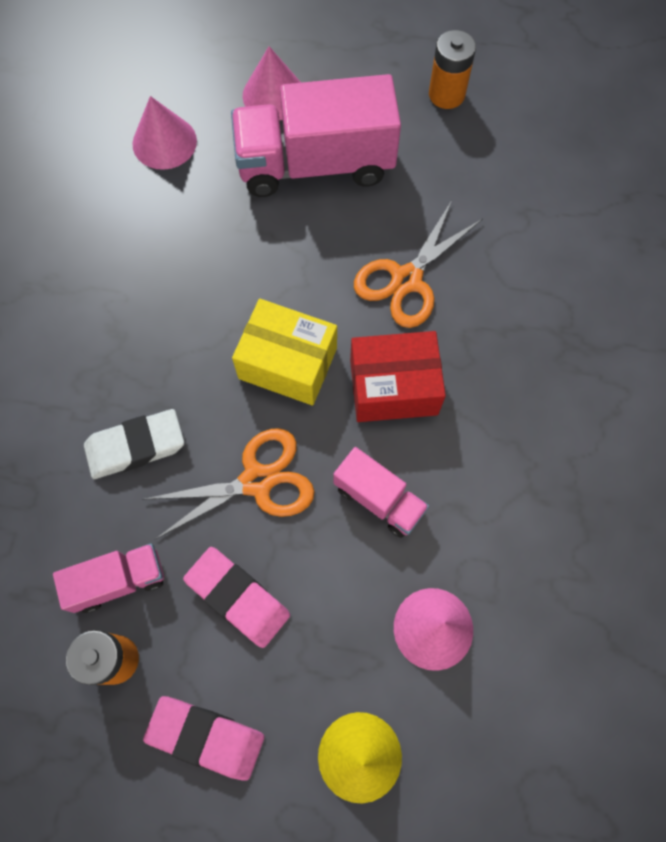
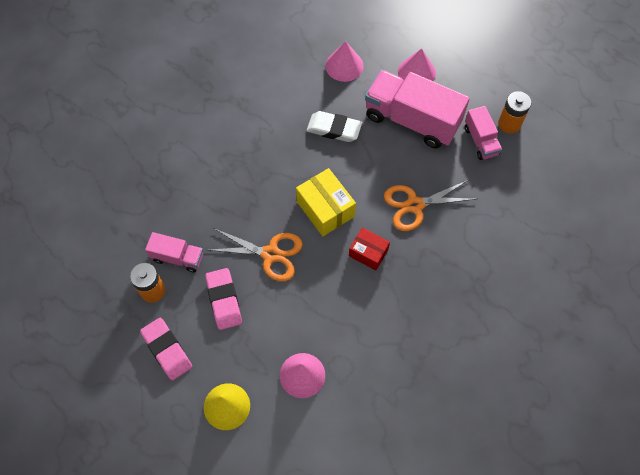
camera: 35 degrees right, 5 degrees down
white eraser [84,409,184,479] -> white eraser moved to [306,111,362,142]
pink truck [333,447,429,538] -> pink truck moved to [465,106,502,160]
red box [350,331,446,422] -> red box [349,228,390,270], size x0.65

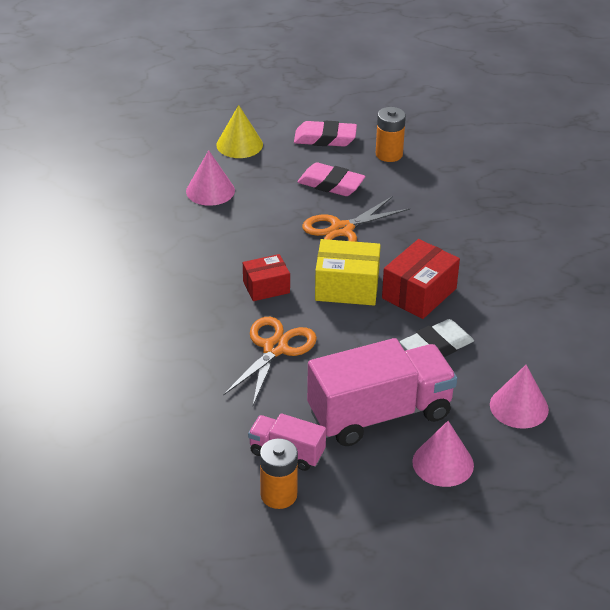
camera: 130 degrees right, 25 degrees down
pink truck [145,232,203,272] -> none
none -> red box [382,239,460,319]

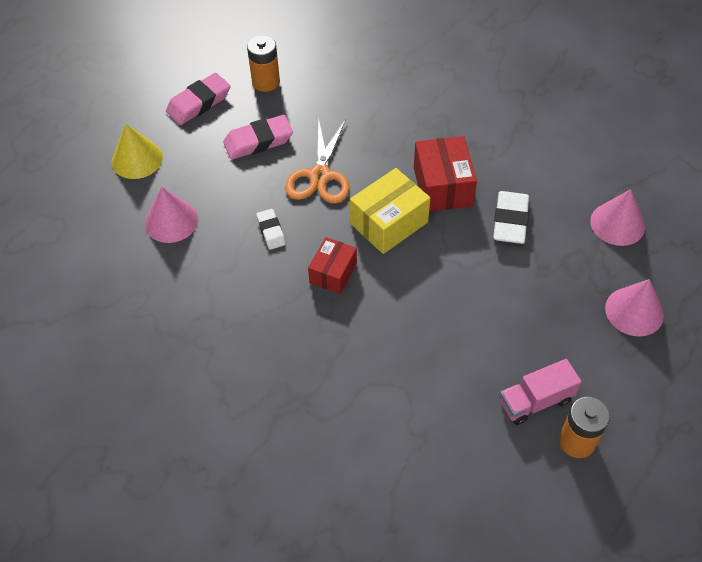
camera: 45 degrees left, 15 degrees up
orange scissors [223,317,317,405] -> none
pink truck [307,338,457,446] -> none
none -> white eraser [256,209,286,250]

